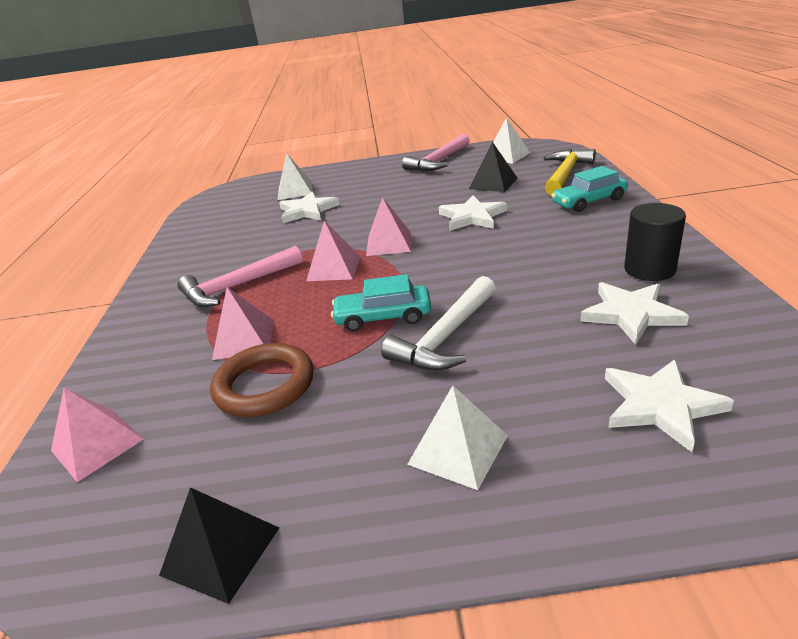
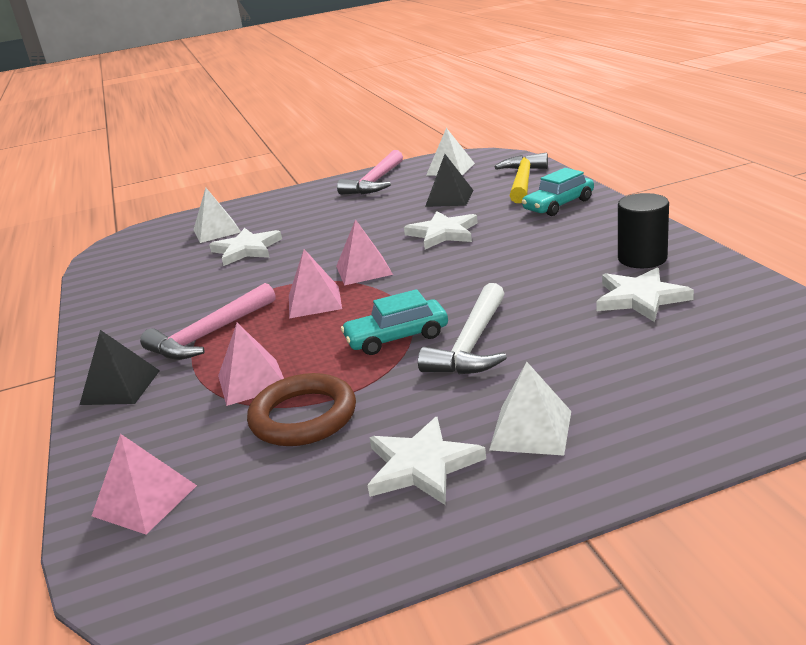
camera: 15 degrees left, 5 degrees down
black pyramid [159,487,279,604] -> black pyramid moved to [80,330,160,405]
white star [605,359,734,452] -> white star moved to [367,417,486,505]

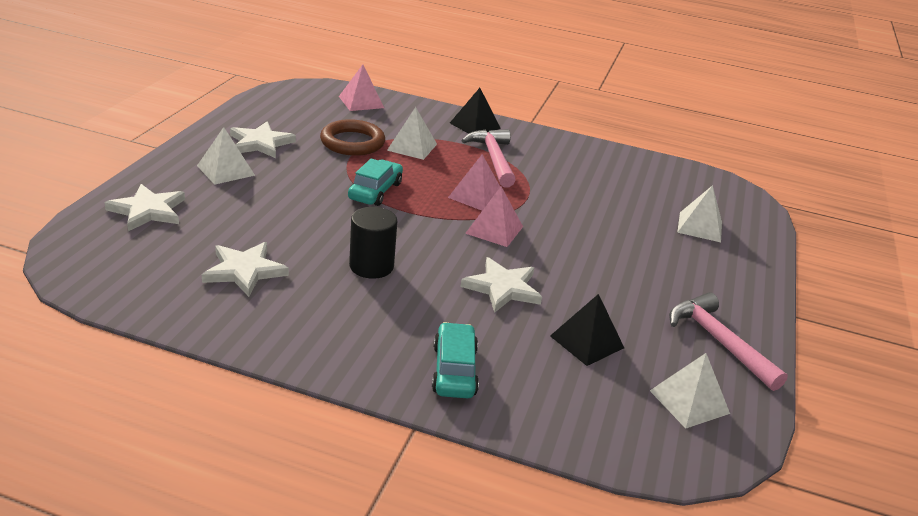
camera: 120 degrees right, 5 degrees up
white star [209,228,282,266] -> white star moved to [105,184,185,231]
pink pyramid [218,323,284,406] -> white pyramid [387,107,437,160]
white hammer [418,283,507,374] -> none
yellow hammer [495,153,548,203] -> none
black cylinder [618,193,669,268] -> black cylinder moved to [349,207,397,279]

